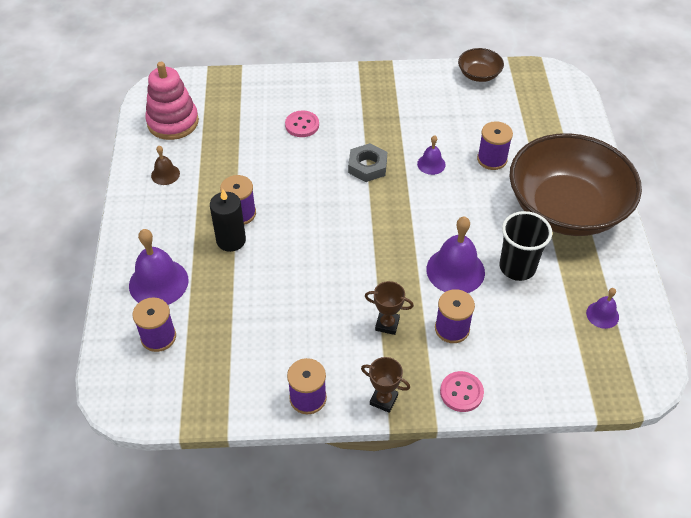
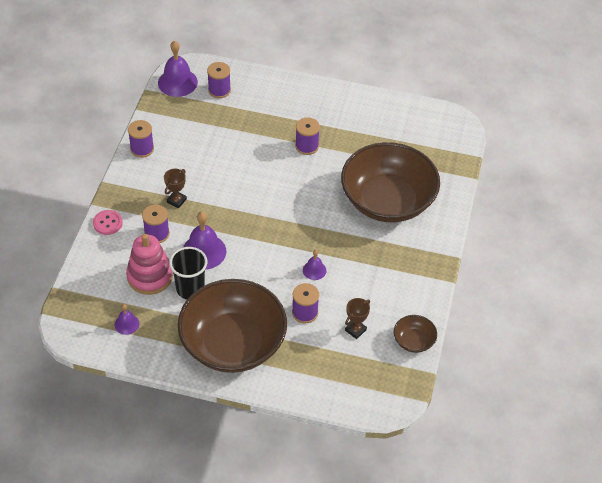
camera: 105 degrees right, 0 degrees up
purple bell [129,229,189,305] -> purple bell moved to [158,41,198,97]
pink stacking toy [145,62,199,140] -> pink stacking toy moved to [126,234,173,295]
brown bell [151,146,180,185] -> none
black candle [210,189,246,252] -> none
pink button [285,110,319,137] -> brown bowl [341,142,440,222]
grey nut [348,143,387,182] -> none
brown trophy [361,357,410,413] -> brown trophy moved to [345,298,370,339]

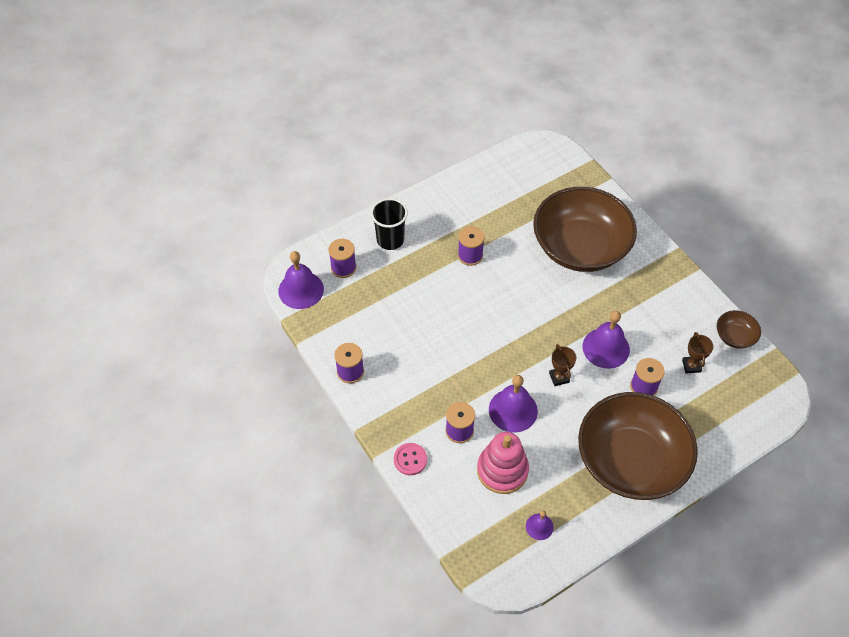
camera: 45 degrees left, 5 degrees up
brown trophy [164,169,187,208] -> brown trophy moved to [549,344,576,386]
black cup [169,247,207,299] -> black cup moved to [371,198,408,250]
purple bell [303,250,326,280] -> purple bell [583,311,630,369], size x1.88

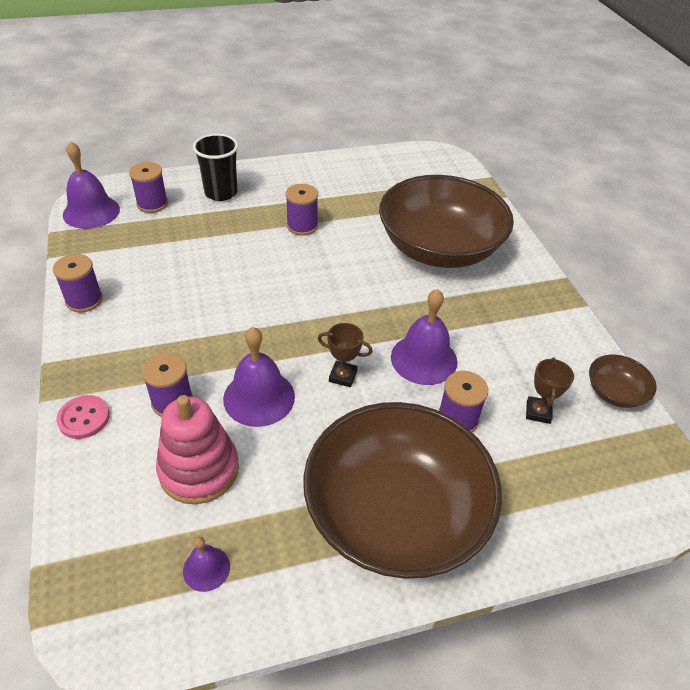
camera: 15 degrees right, 10 degrees down
brown trophy [549,344,576,386] -> brown trophy turned 75 degrees counterclockwise [318,323,373,387]

